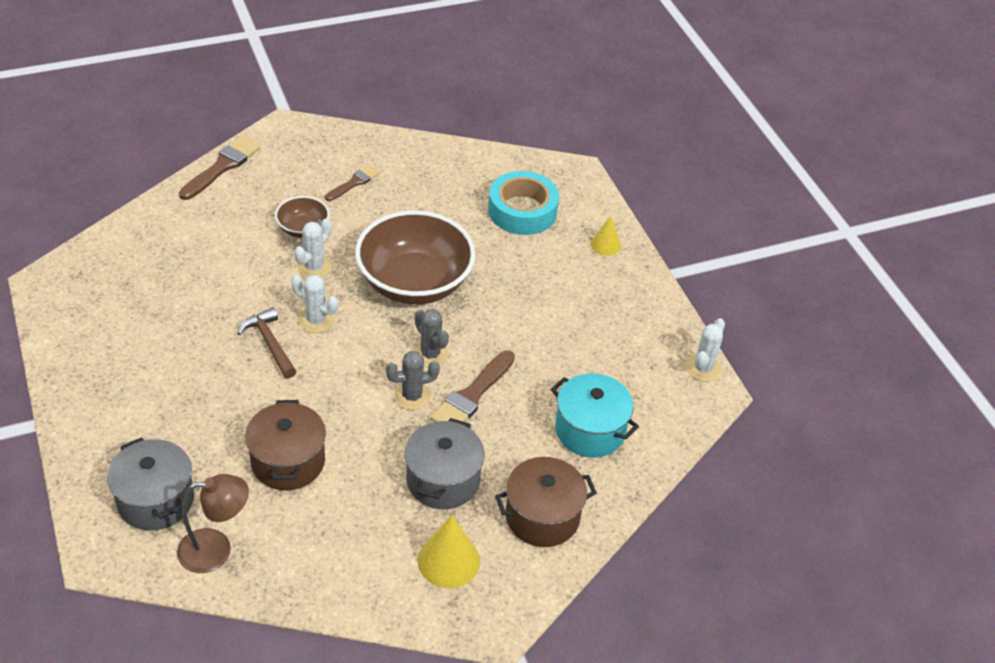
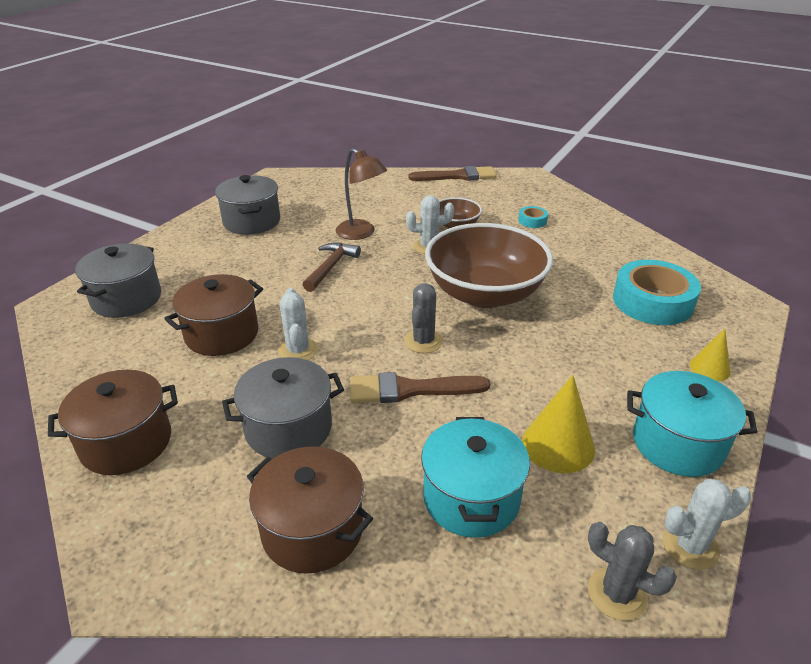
camera: 55 degrees right, 10 degrees down
brown lamp [177,474,249,573] -> brown lamp moved to [336,148,387,240]
white cactus [291,275,338,333] -> white cactus moved to [278,288,318,360]
brown brush [325,165,380,201] -> turquoise tape [518,206,548,228]
grey cactus [386,351,440,410] -> grey cactus moved to [588,522,677,621]
yellow cone [418,515,480,588] -> yellow cone moved to [522,375,595,473]
none -> brown pot [48,370,178,475]
none -> grey pot [215,175,280,235]
none -> turquoise pot [627,371,757,477]

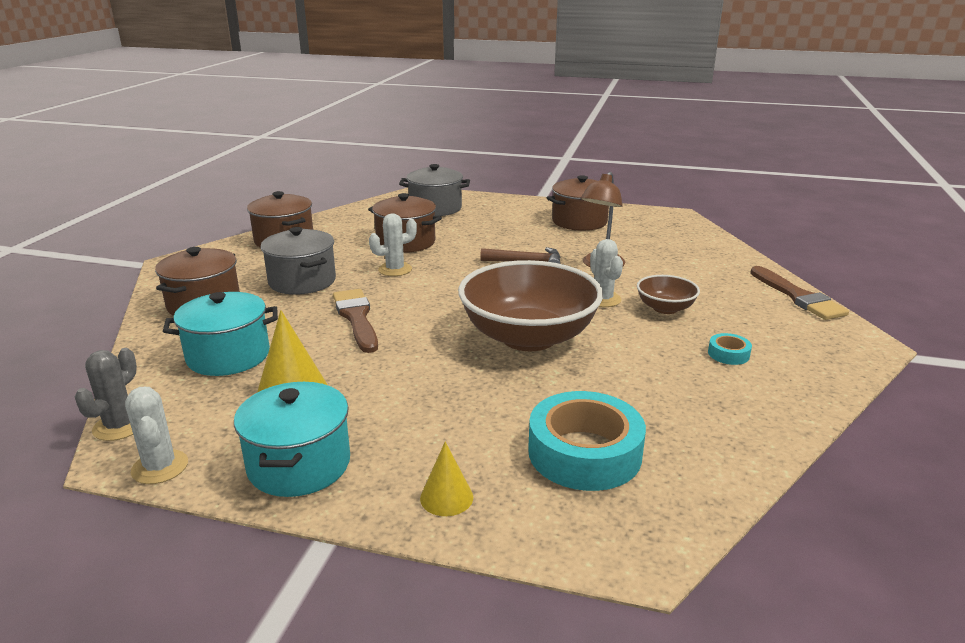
camera: 75 degrees right, 10 degrees down
grey pot [215,175,280,235] -> brown pot [547,175,609,231]
grey cactus [404,283,443,353] -> none

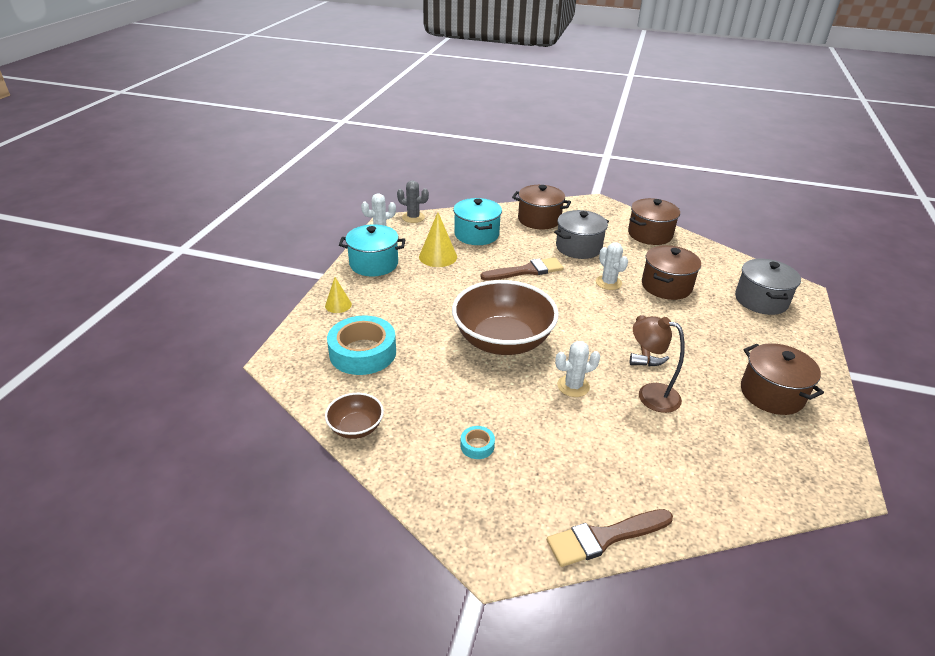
camera: 90 degrees right, 10 degrees up
brown bowl [637,275,700,314] -> brown bowl moved to [325,393,384,439]

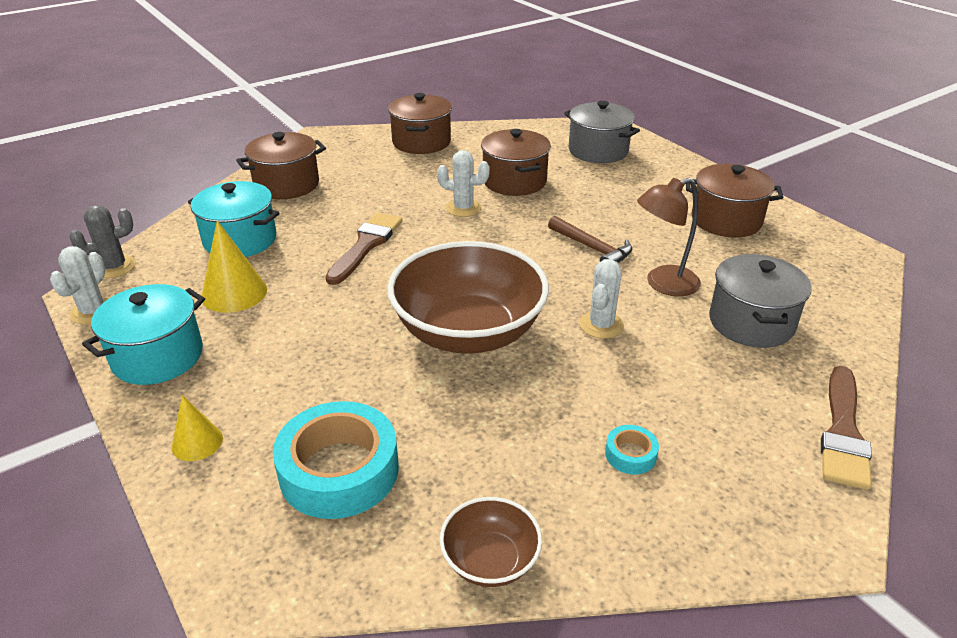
camera: 50 degrees left, 0 degrees up
grey pot [554,210,609,259] -> grey pot moved to [709,254,812,348]

